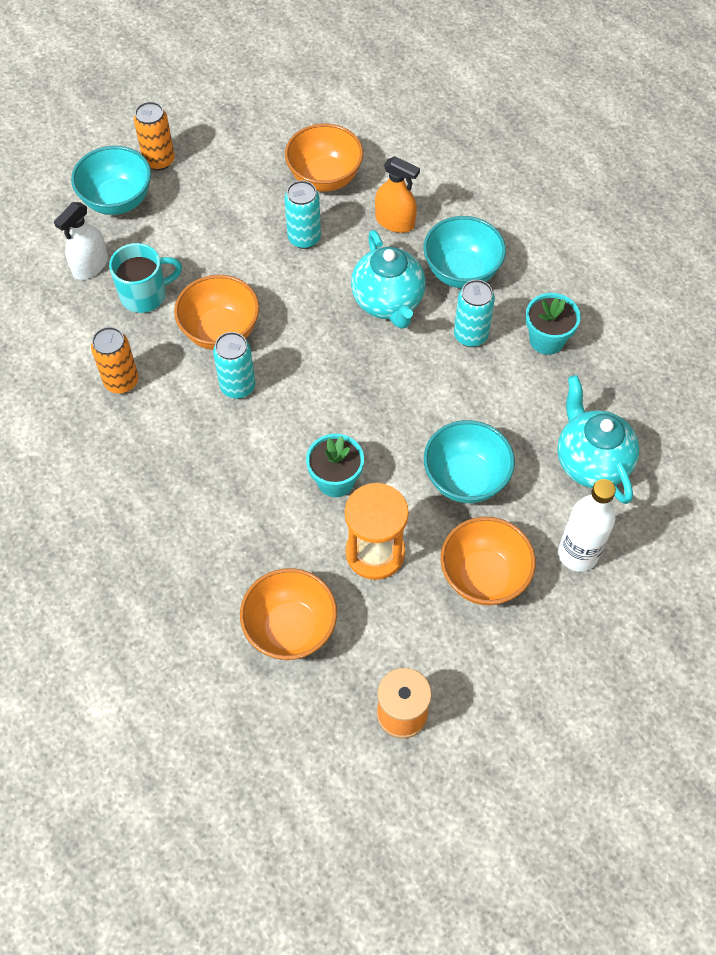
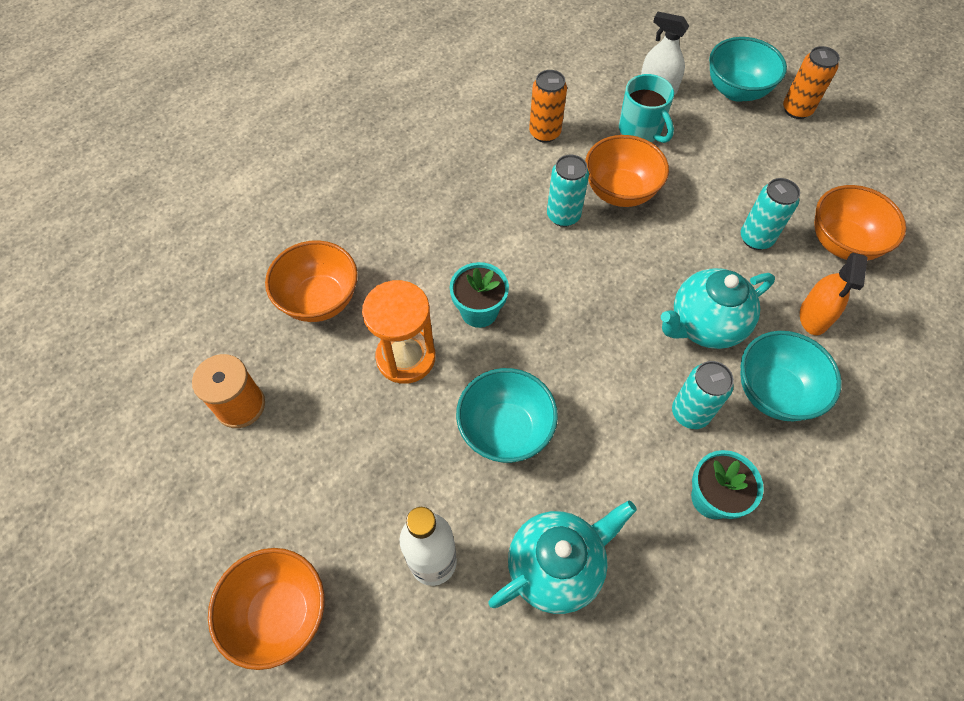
camera: 80 degrees right, 0 degrees up
orange bowl [441,517,536,605] -> orange bowl moved to [208,548,324,670]

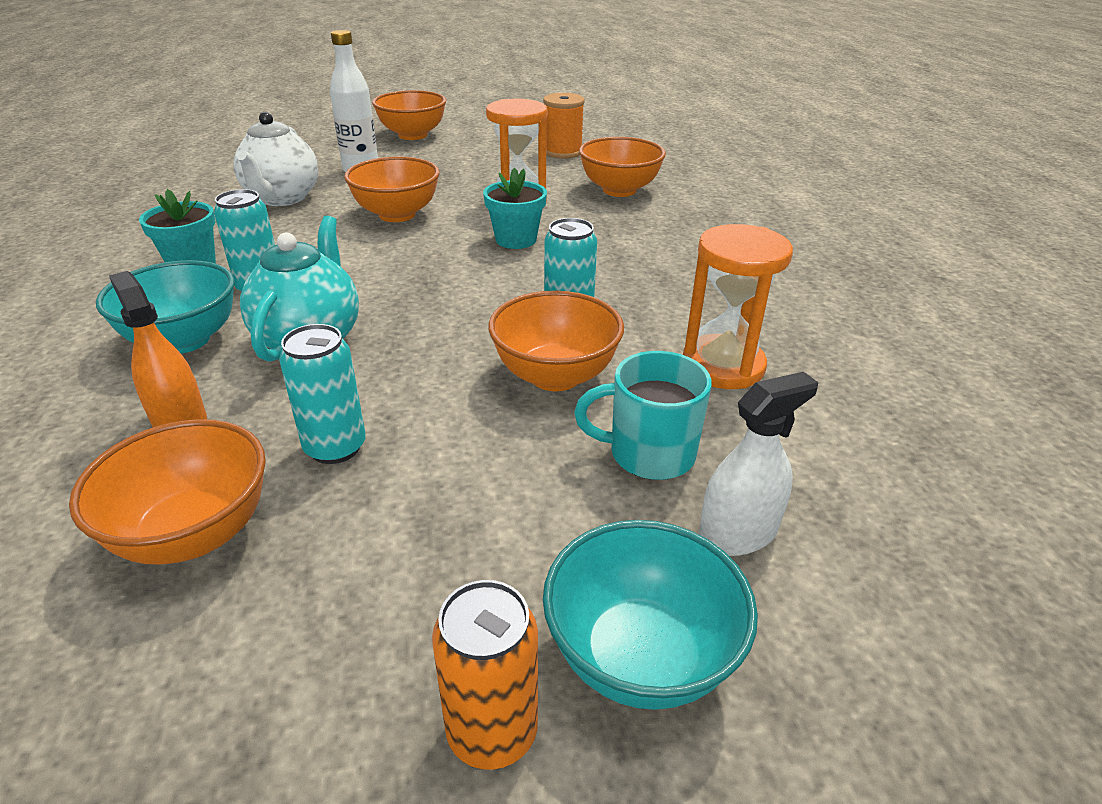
camera: 125 degrees right, 25 degrees down
turquoise bowl [456,368,558,463] -> orange bowl [344,156,439,222]
turquoise teapot [489,500,637,614] -> white teapot [233,112,318,206]
orange can [529,70,567,143] -> orange hourglass [683,224,793,389]

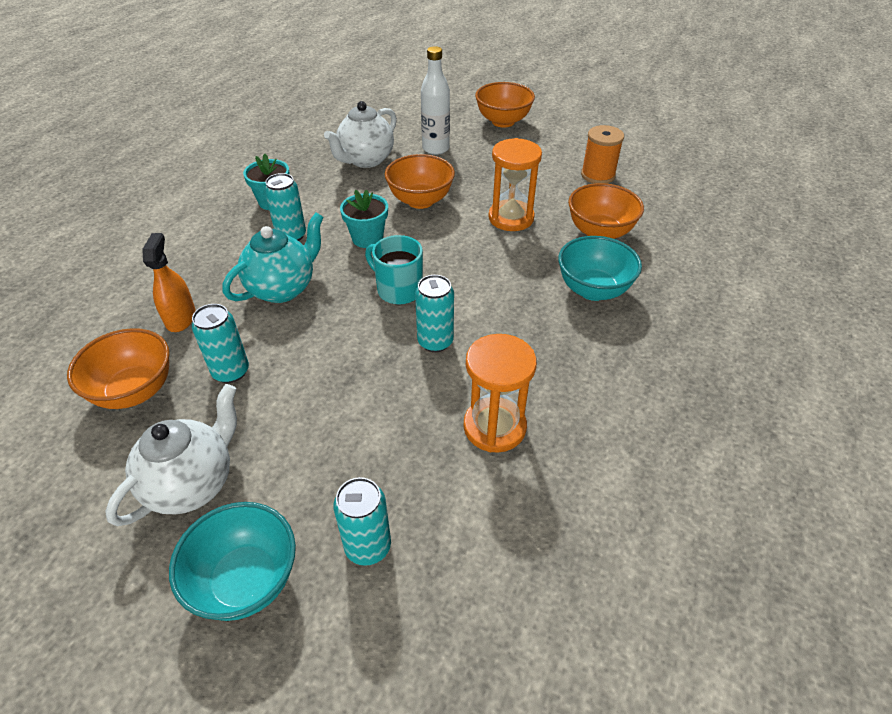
camera: 35 degrees right, 10 degrees up
turquoise bowl [96,260,235,353] -> turquoise bowl moved to [558,236,642,301]
orange can [432,580,538,770] -> none
turquoise flower pot [483,168,547,249] -> turquoise flower pot moved to [340,189,388,248]
orange bowl [488,291,624,391] -> none
turquoise mug [574,351,712,480] -> turquoise mug moved to [365,235,423,305]
white spray bottle [699,372,818,556] -> turquoise can [333,477,391,566]
none -> white teapot [105,384,237,526]

